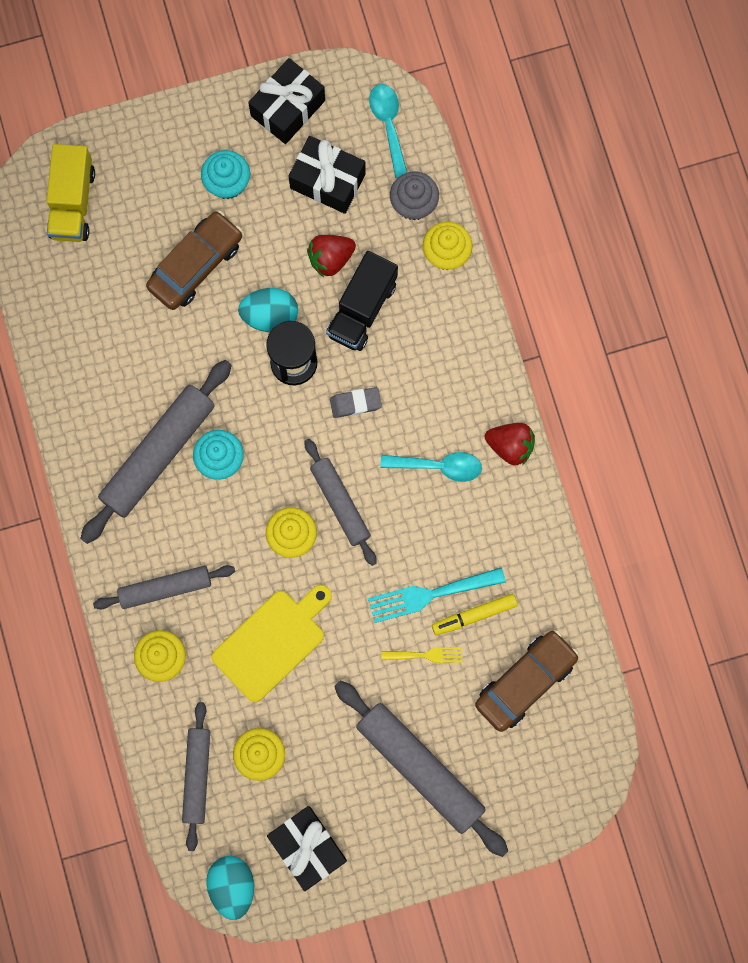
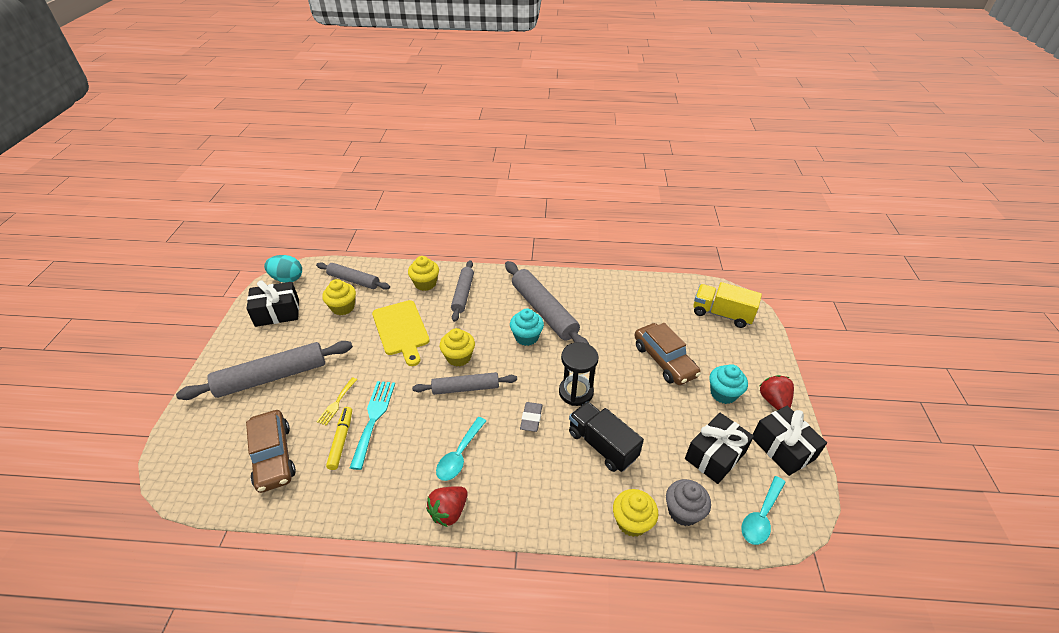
camera: 110 degrees right, 35 degrees down
turquoise egg [238,288,298,332] -> none
red strawberry [307,235,356,277] -> red strawberry moved to [760,375,794,410]
turquoise spoon [369,84,407,178] -> turquoise spoon turned 120 degrees clockwise [741,476,786,545]

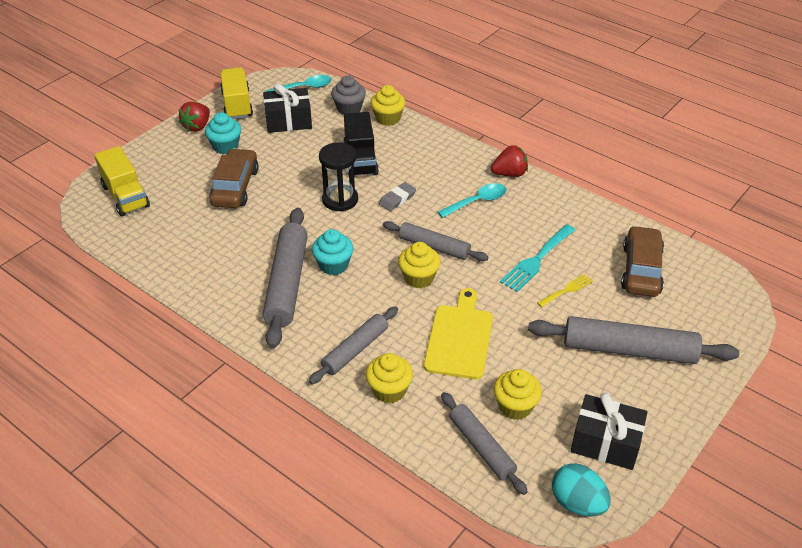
camera: 145 degrees left, 0 degrees up
yellow marker [326,407,352,470] -> none
black gift [752,406,827,476] -> yellow truck [220,67,253,119]

